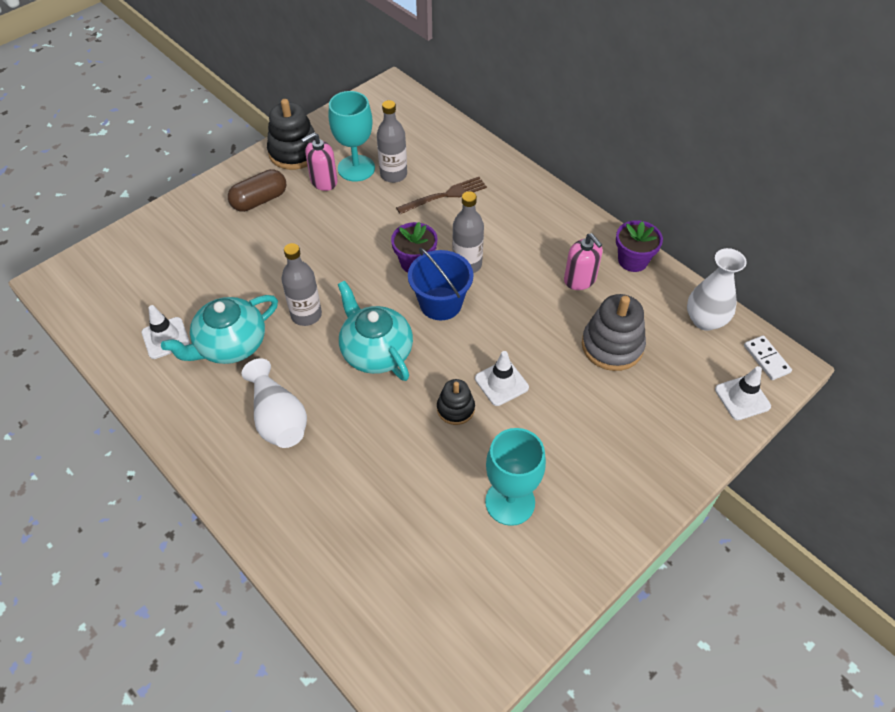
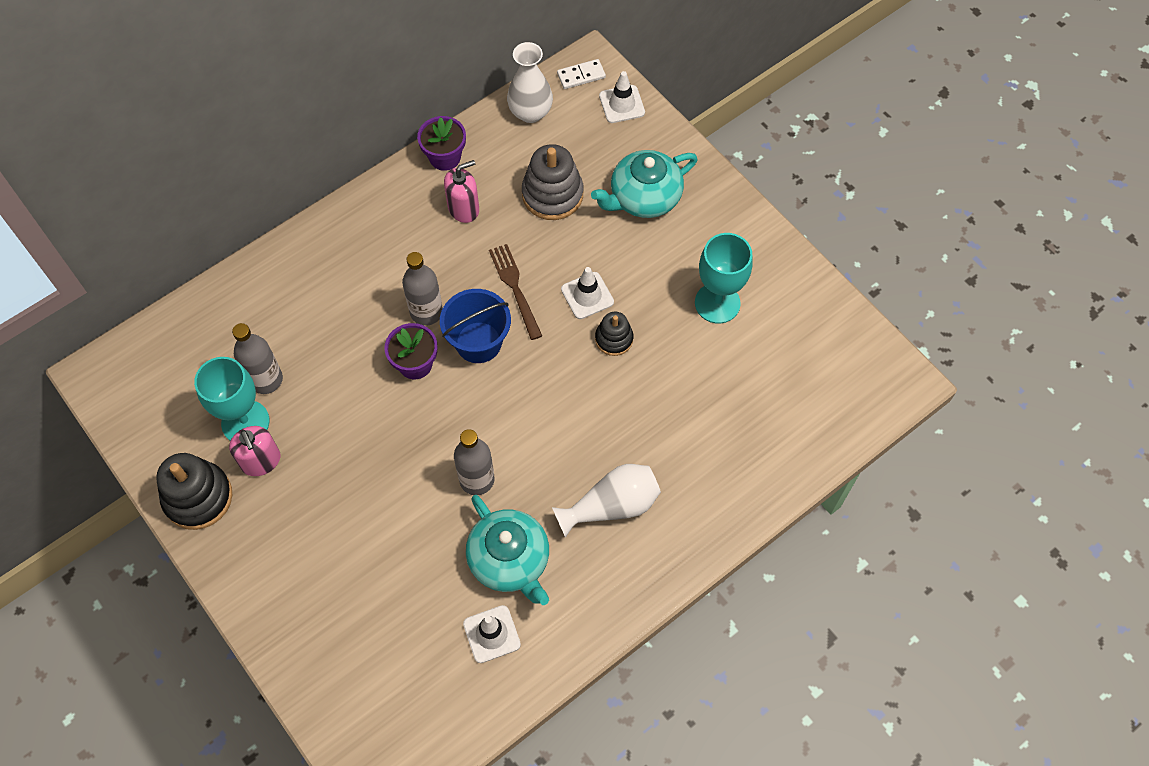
camera: 85 degrees left, 10 degrees up
brown capsule [228,169,286,212] -> none
turquoise teapot [338,281,413,381] -> turquoise teapot moved to [591,150,697,218]
brown fork [396,177,487,214] -> brown fork moved to [489,244,542,340]

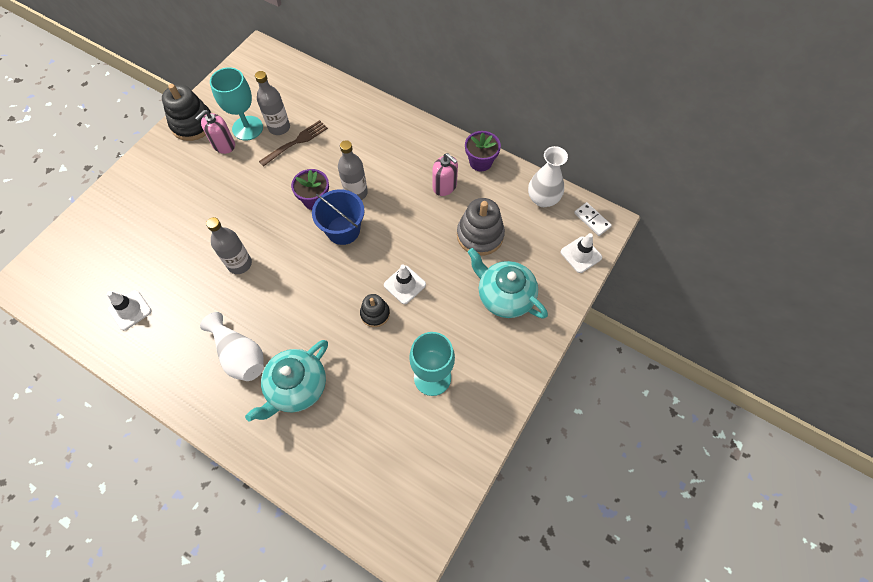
camera: 70 degrees right, 0 degrees up
turquoise teapot [466,495,549,605] -> turquoise teapot moved to [245,340,328,422]
brown fork [489,244,542,340] -> brown fork moved to [259,120,328,167]

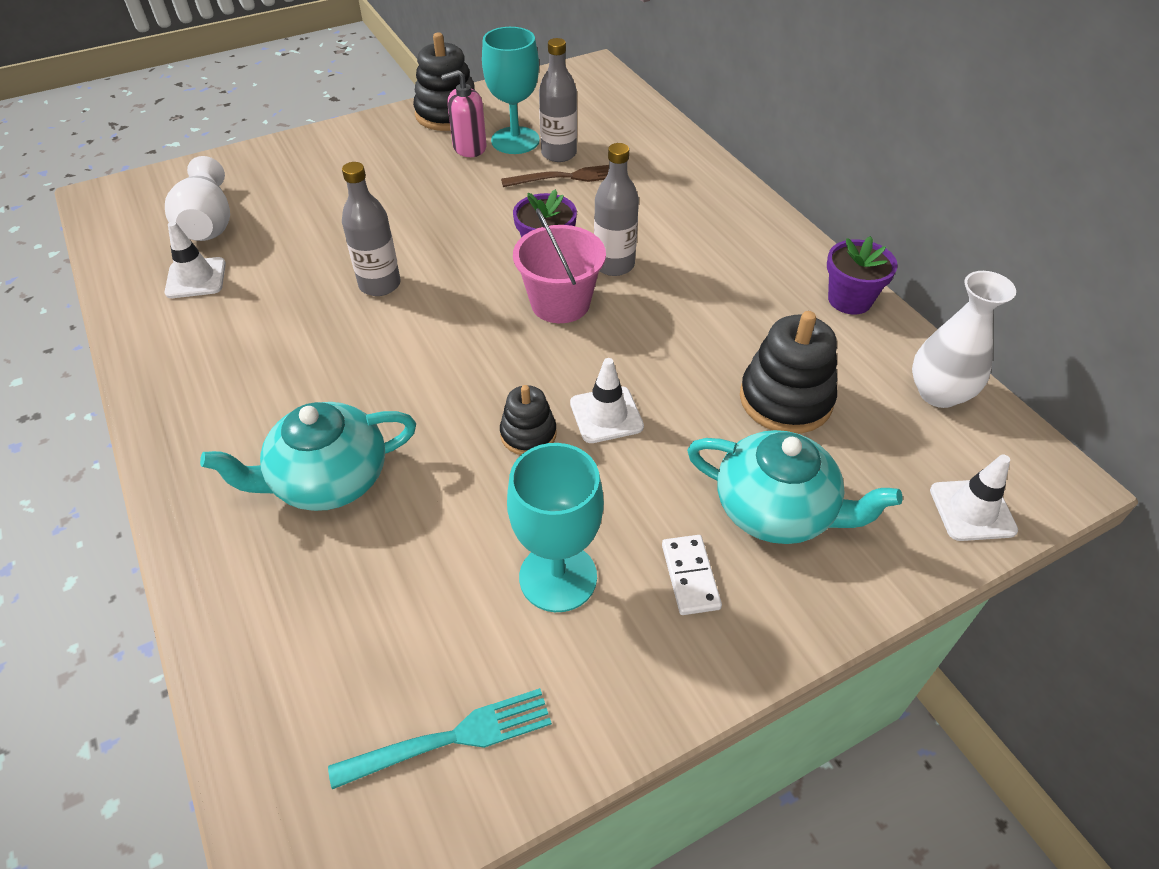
camera: 30 degrees right, 15 degrees down
white vase [200,312,264,381] -> white vase moved to [165,156,230,241]
blue bucket [312,189,365,245] -> pink bucket [513,208,606,323]
pink soap dispenser [432,153,458,196] -> none
grey stacking toy [457,198,505,256] -> black stacking toy [740,311,837,434]
turquoise teapot [468,248,548,319] -> turquoise teapot turned 135 degrees clockwise [687,430,902,544]
white domino [574,202,612,236] -> white domino moved to [662,535,722,615]
none -> turquoise fork [328,688,552,789]

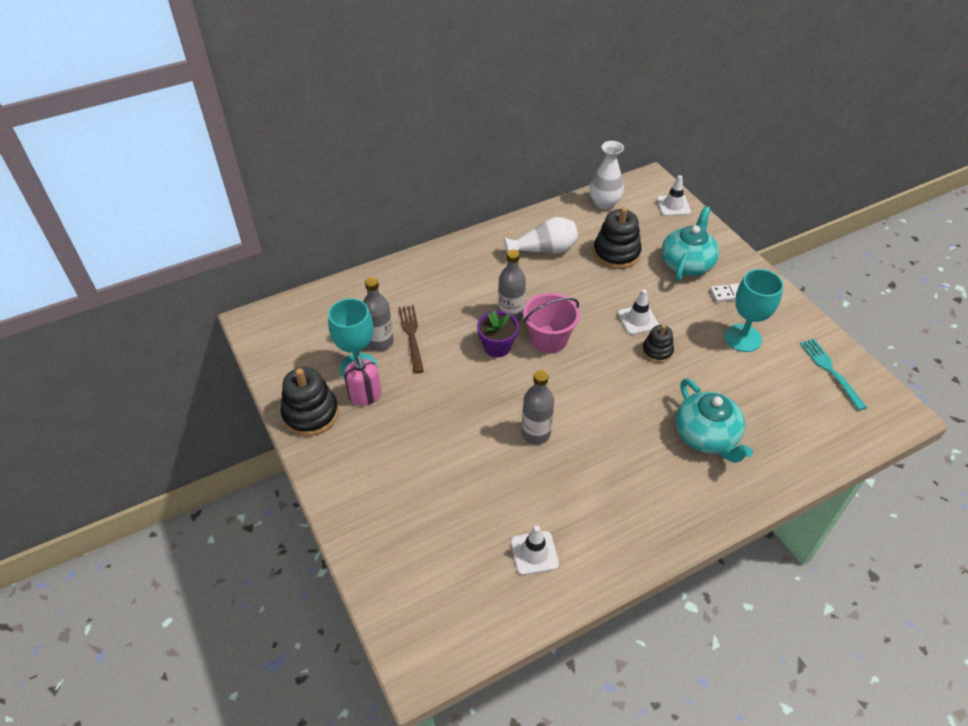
camera: 90 degrees left, 0 degrees up
white vase [165,156,230,241] -> white vase moved to [504,217,578,253]
purple flower pot [827,236,898,314] -> none

